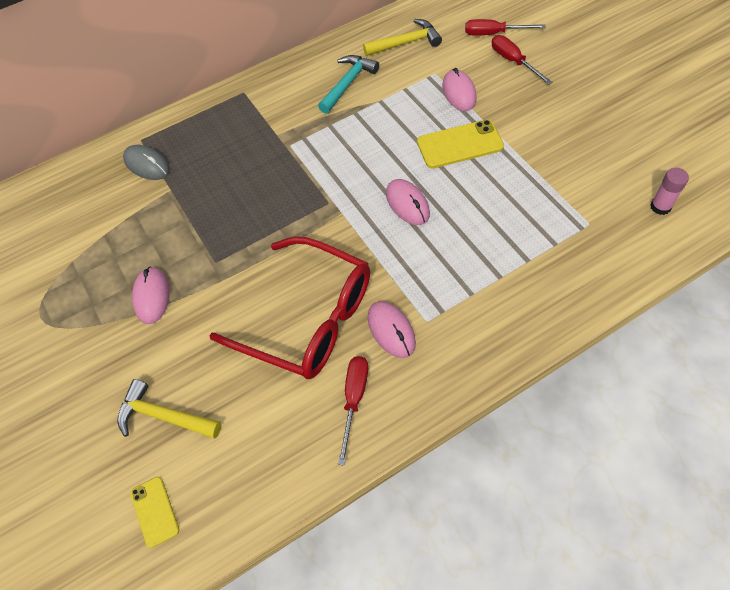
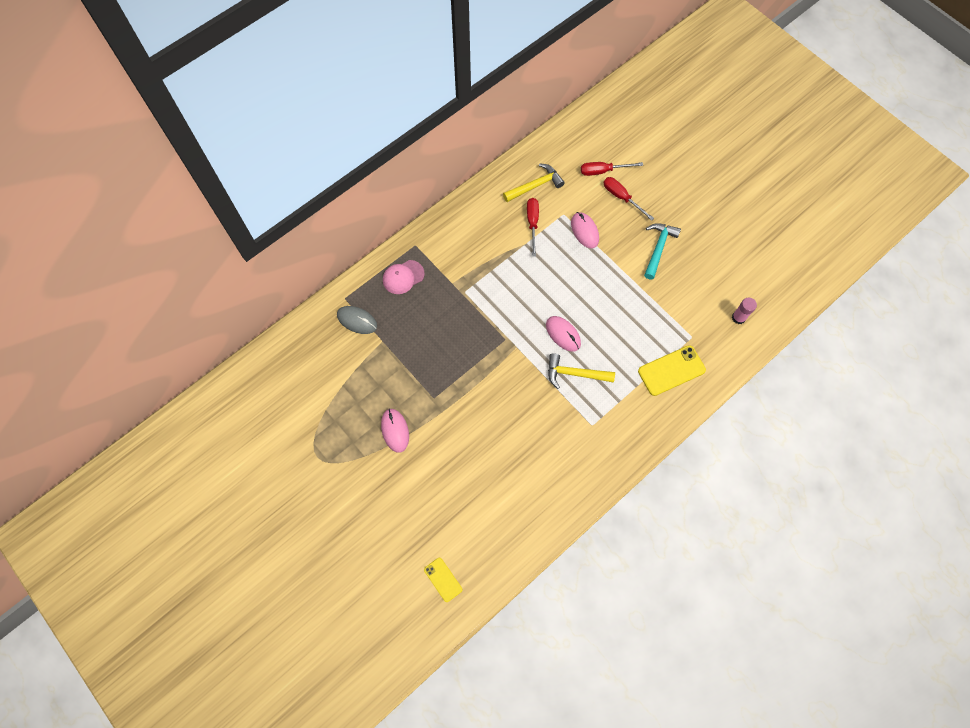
camera: 15 degrees left, 10 degrees up
yellow hammer [117,379,222,438] -> yellow hammer moved to [548,353,615,389]
red glasses [209,236,370,379] -> none
turquoise hammer [318,55,379,114] -> turquoise hammer moved to [644,223,681,280]
red screwdriver [338,356,368,466] -> red screwdriver moved to [527,198,539,256]
pink mouse [368,301,416,358] -> none
yellow phone [417,120,504,168] -> yellow phone moved to [638,345,706,396]
none -> pink cap [383,260,425,294]

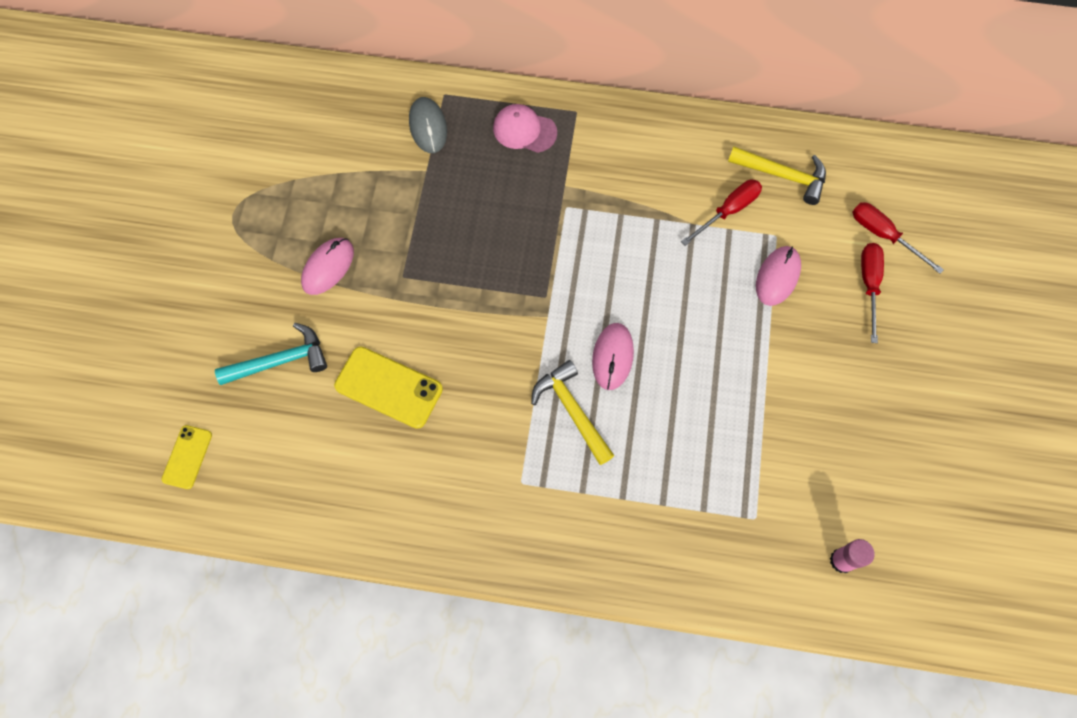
camera: 50 degrees right, 0 degrees up
yellow phone [638,345,706,396] -> yellow phone moved to [334,347,443,429]
turquoise hammer [644,223,681,280] -> turquoise hammer moved to [215,323,327,385]

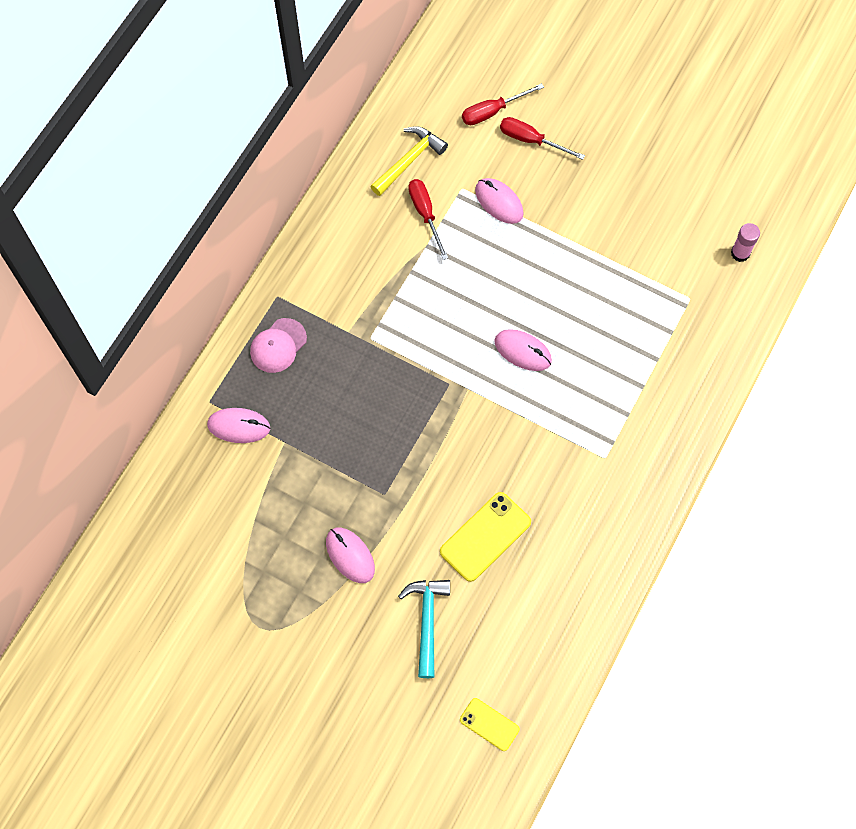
camera: 70 degrees left, 0 degrees up
grey mouse [409,97,447,153] -> pink mouse [207,408,270,443]
yellow hammer [531,360,615,465] -> none

